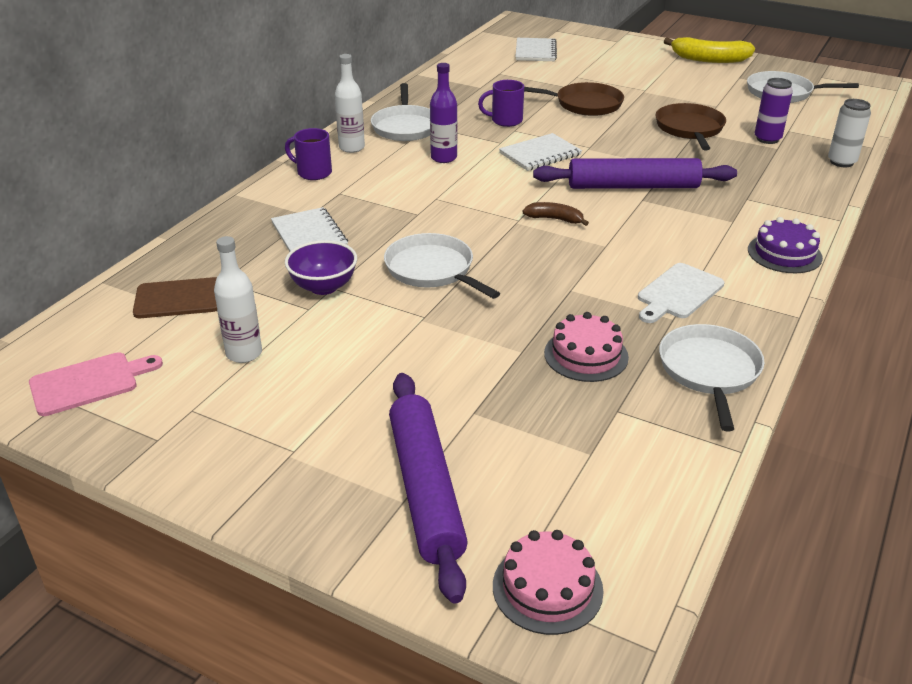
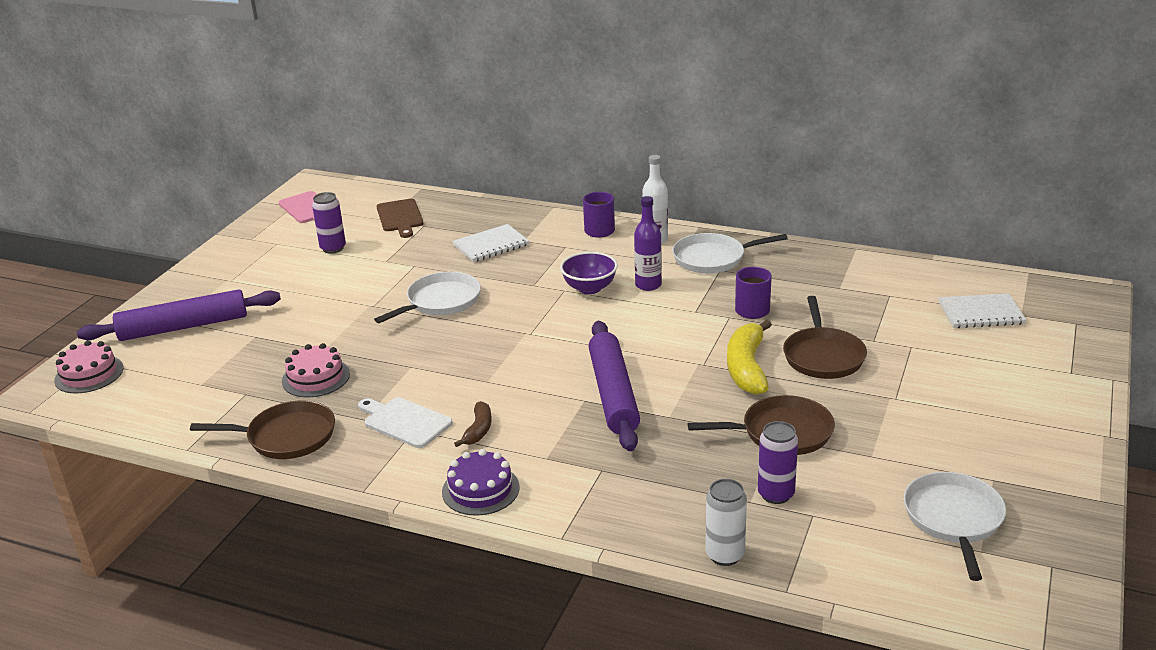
camera: 85 degrees right, 5 degrees down
white bottle [214,236,262,363] -> purple can [312,192,346,254]
purple bowl [285,240,357,295] -> purple bowl moved to [560,252,618,294]
white notebook [499,133,582,171] -> none
brown banana [522,202,589,226] -> brown banana moved to [454,401,492,447]
white pan [659,324,764,432] -> brown pan [190,401,335,459]
yellow banana [664,37,755,63] -> yellow banana moved to [727,320,772,395]

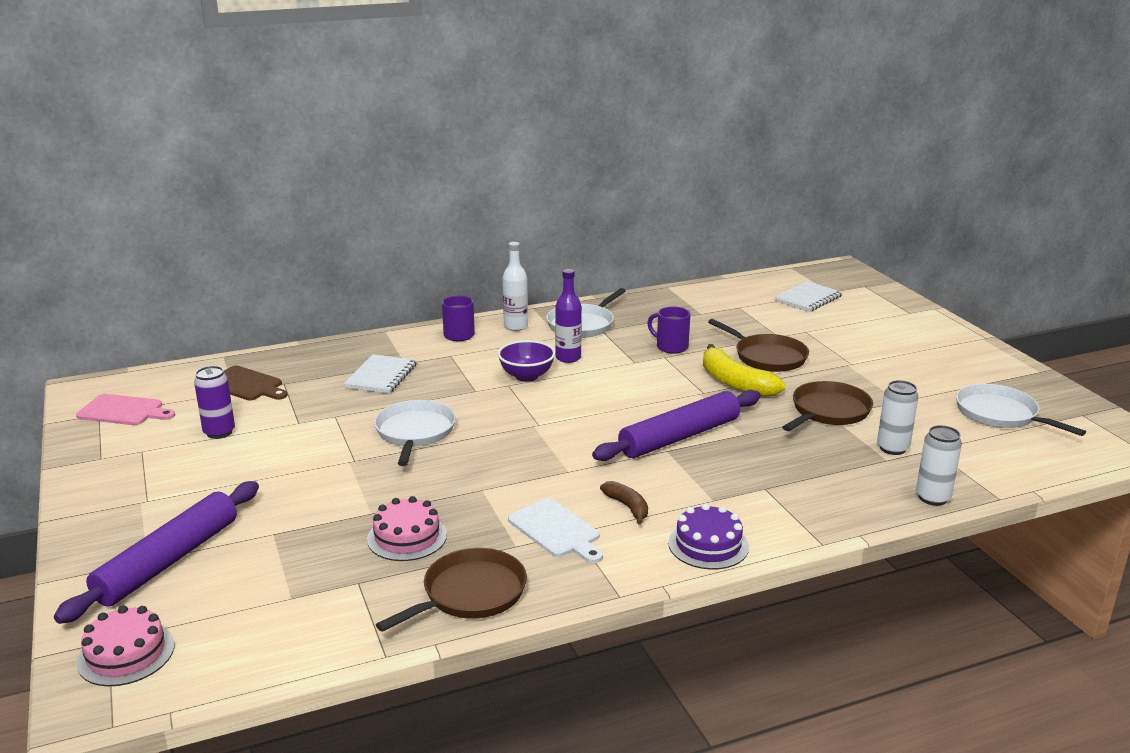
camera: 45 degrees left, 5 degrees down
white cutting board [358,397,453,448] -> white cutting board turned 120 degrees counterclockwise [508,498,603,563]
purple rolling pin [589,321,640,451] -> purple rolling pin turned 75 degrees counterclockwise [592,390,761,461]
purple can [758,421,798,504] -> white can [877,380,918,455]

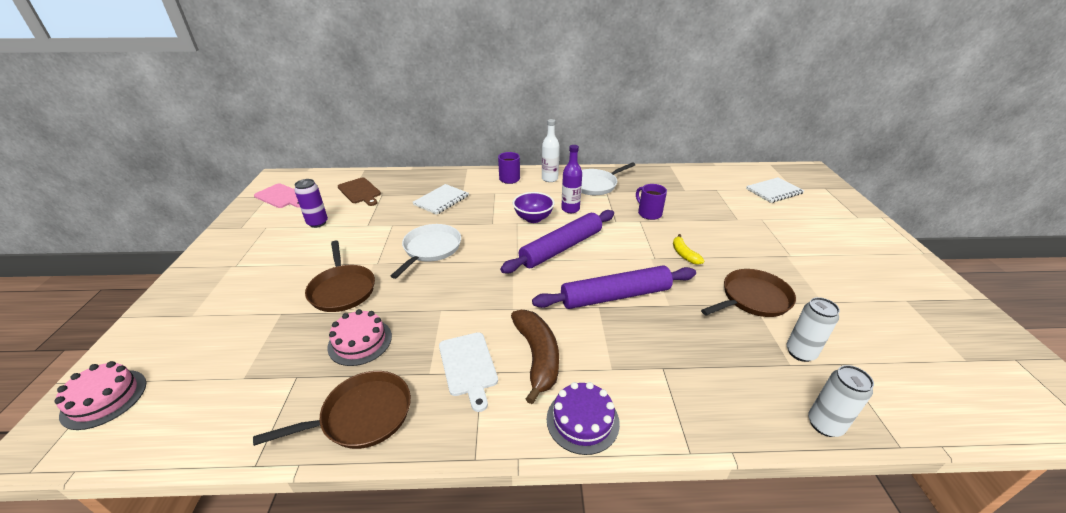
camera: 20 degrees right, 10 degrees up
purple rolling pin [54,481,259,624] -> purple rolling pin moved to [500,210,614,273]
brown banana [600,481,648,525] -> brown banana [511,310,559,404], size x1.82
yellow banana [703,344,785,397] -> yellow banana [673,234,705,265], size x0.55
brown pan [708,319,809,372] -> brown pan moved to [305,241,375,312]
white pan [956,384,1086,436] -> none

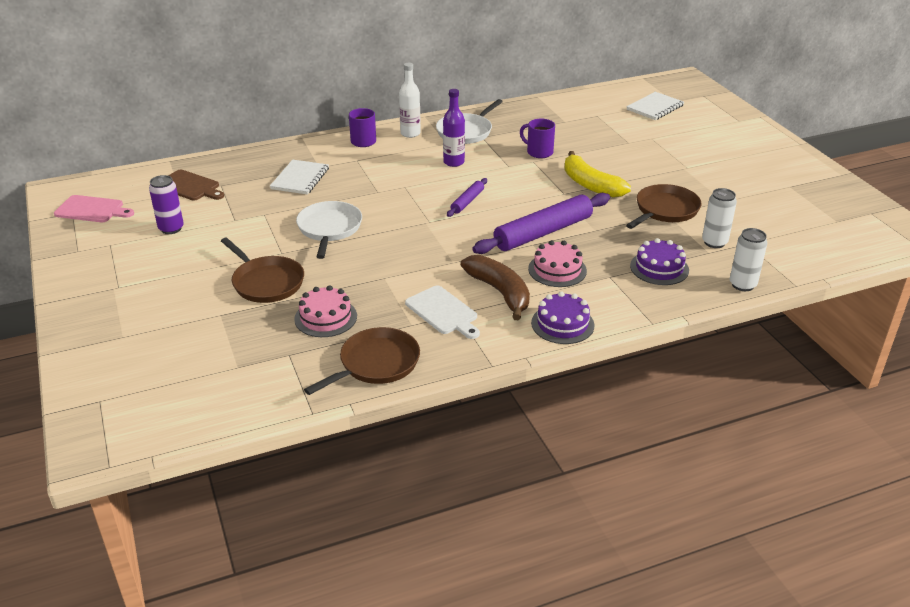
camera: 20 degrees left, 0 degrees up
pink cake [54,361,146,430] -> pink cake moved to [528,240,587,287]
purple rolling pin [500,210,614,273] -> purple rolling pin [447,178,487,217], size x0.49
purple bowl [513,192,555,223] -> none
yellow banana [673,234,705,265] -> yellow banana [564,151,631,198], size x1.82
none -> purple cake [630,238,689,285]

